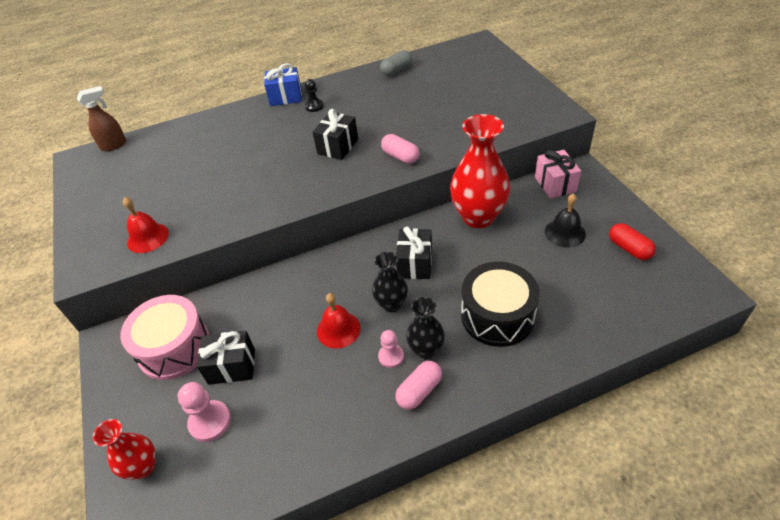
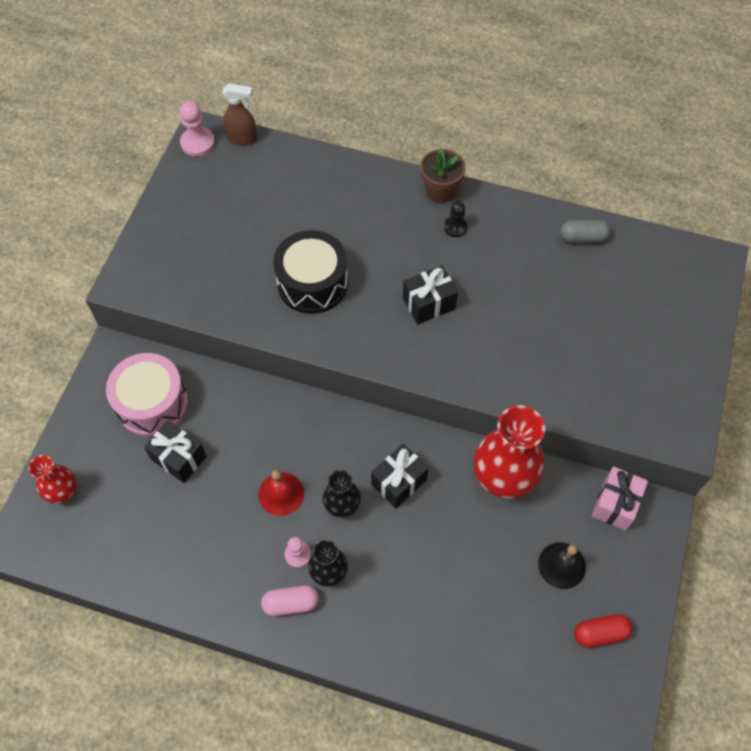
camera: 35 degrees right, 15 degrees up
red bell [123,197,169,253] -> none
pink pawn [178,382,231,442] -> pink pawn moved to [179,101,215,157]
blue gift [264,63,302,106] -> brown flower pot [420,148,466,203]
pink capsule [381,134,419,164] -> none
black drum [461,262,540,347] -> black drum moved to [273,230,348,314]
red capsule [609,223,656,260] -> red capsule turned 75 degrees clockwise [574,614,632,648]

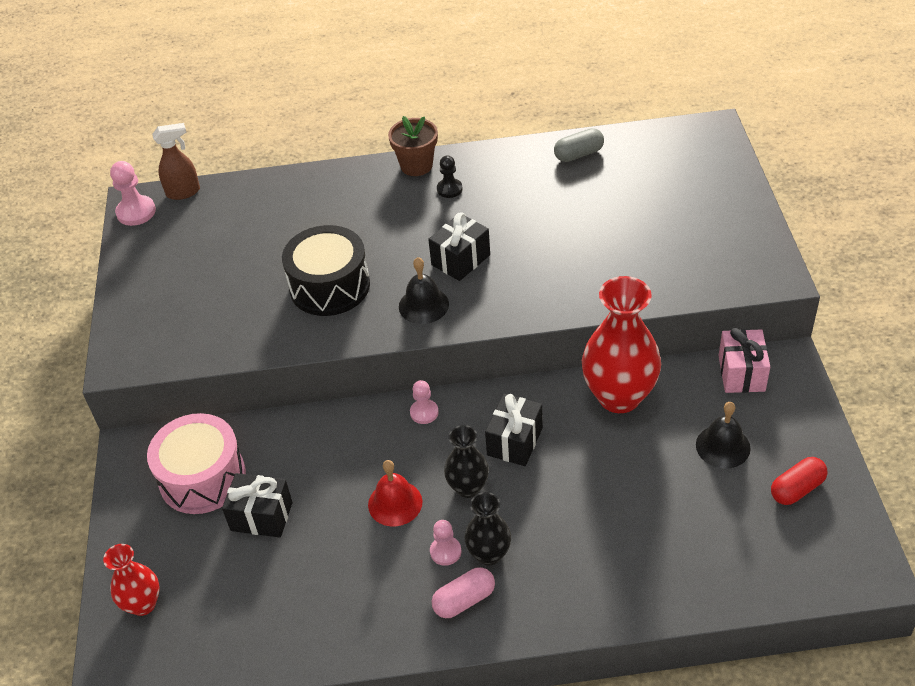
camera: 20 degrees left, 15 degrees down
none -> black bell [399,257,449,324]
none -> pink pawn [410,380,439,424]

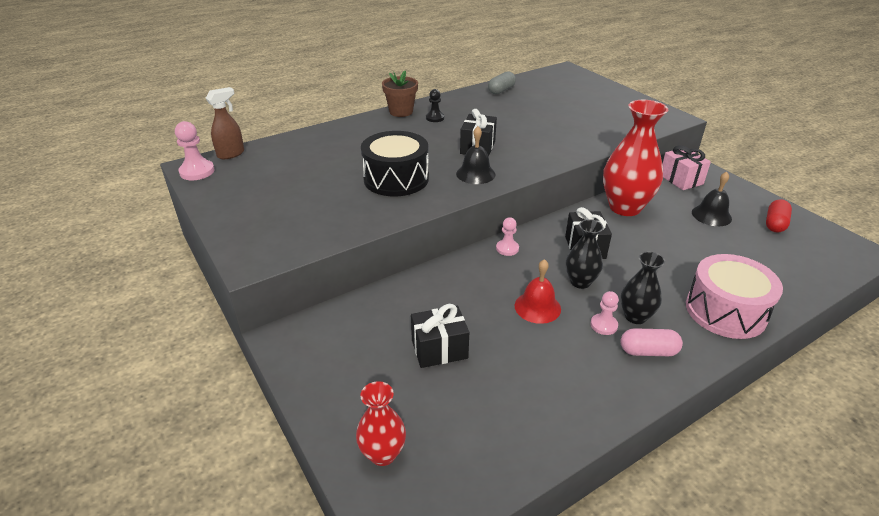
camera: 30 degrees left, 10 degrees down
pink drum [147,413,246,514] -> pink drum moved to [686,254,783,339]
pink capsule [432,567,495,618] -> pink capsule turned 60 degrees clockwise [620,328,683,356]

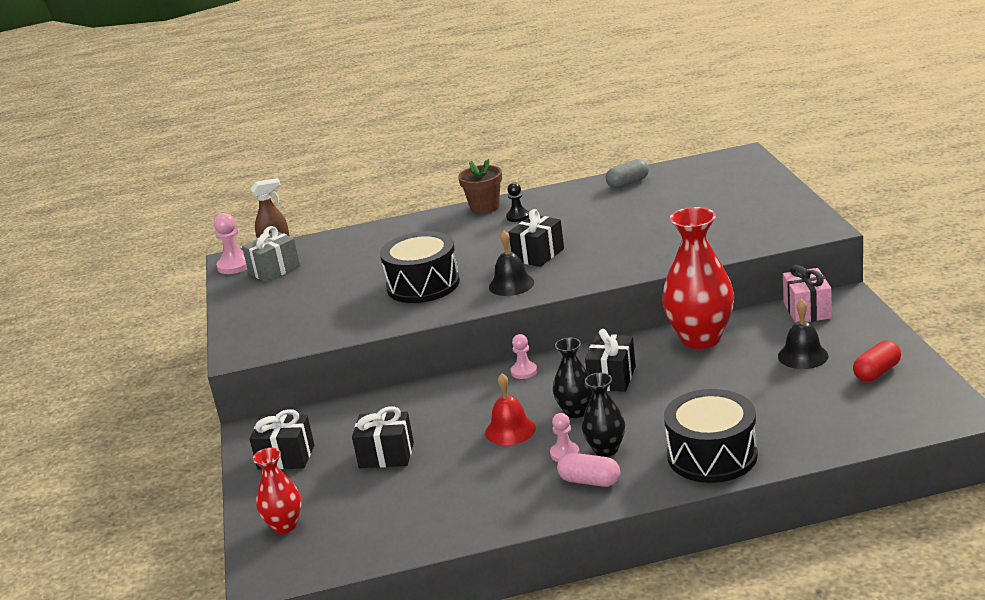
camera: 25 degrees right, 10 degrees down
pink drum [686,254,783,339] -> black drum [664,389,758,483]
none -> grey gift [242,226,300,282]
none -> black gift [249,409,315,470]

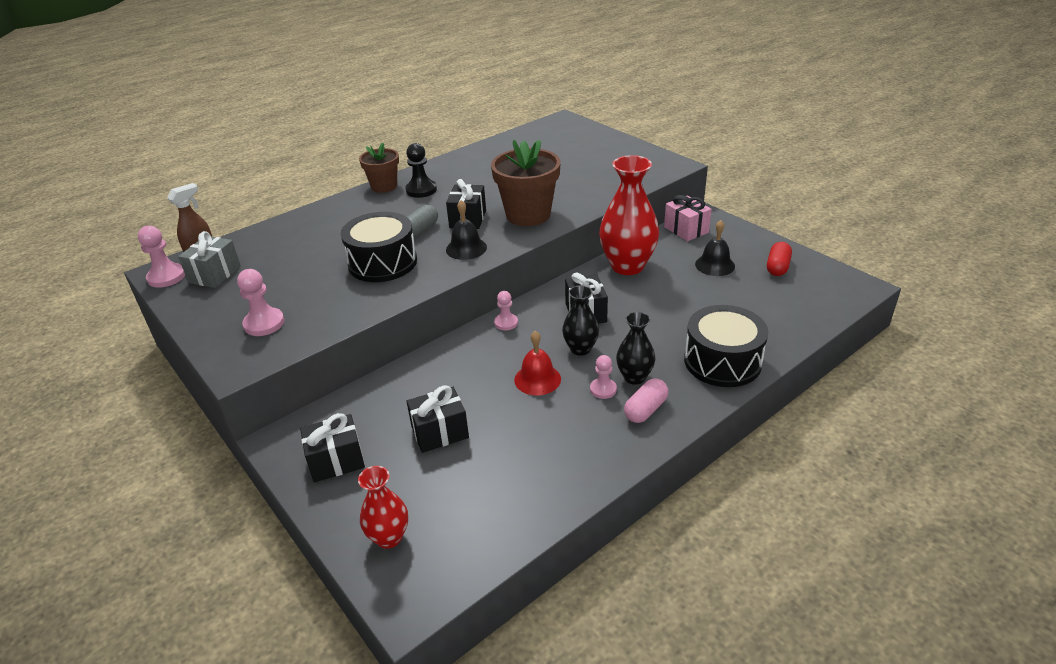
camera: 30 degrees left, 10 degrees up
black pawn [506,183,529,222] -> black pawn [405,143,437,198], size x1.53
pink capsule [557,453,620,487] -> pink capsule turned 45 degrees counterclockwise [624,378,669,423]
grey capsule [606,159,649,188] -> grey capsule moved to [407,205,438,237]
none -> pink pawn [237,269,285,336]
none -> brown flower pot [491,140,561,226]

